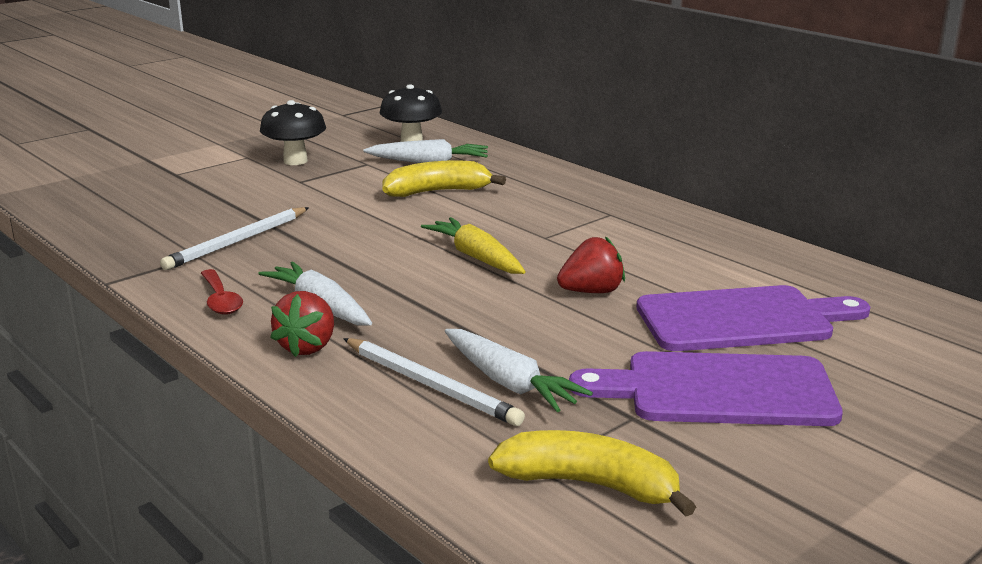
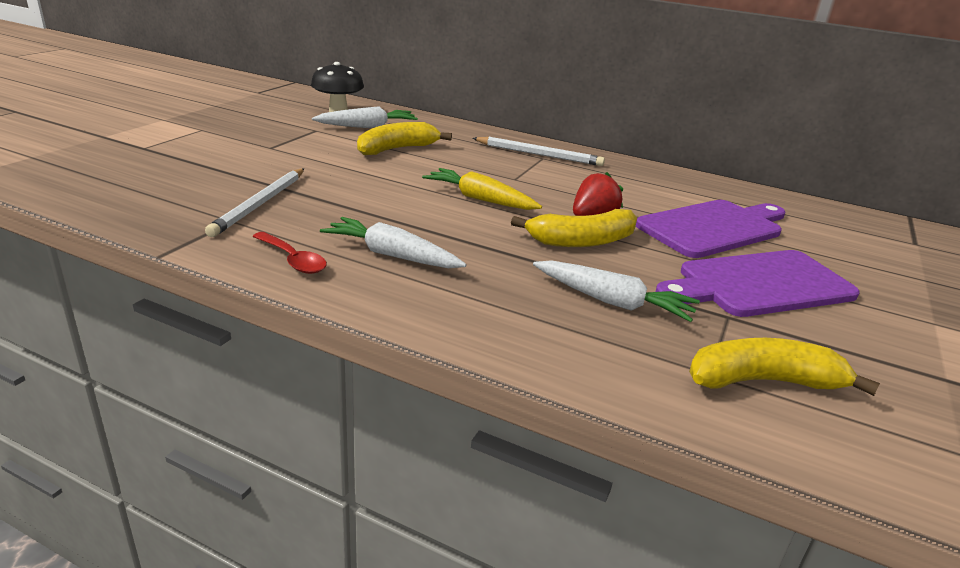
camera: 25 degrees left, 5 degrees up
black mushroom [260,100,326,165] -> none
red strawberry [270,291,334,357] -> none
white pencil [343,338,525,426] -> white pencil moved to [472,137,605,166]
none -> yellow banana [511,209,637,247]

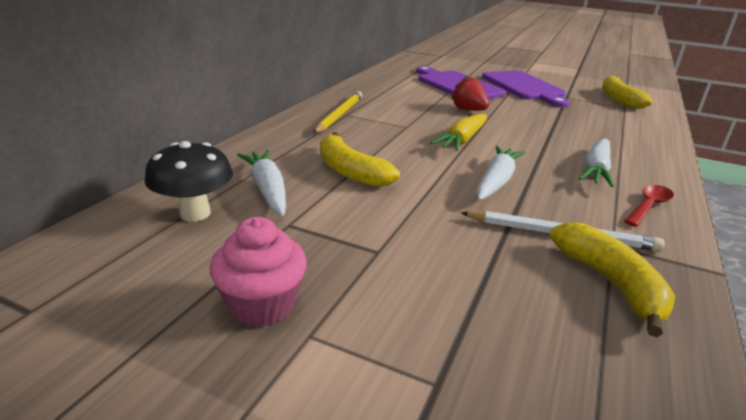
camera: 90 degrees left, 0 degrees up
white pencil [472,137,605,166] -> yellow pencil [313,91,362,134]
yellow banana [511,209,637,247] -> yellow banana moved to [549,222,675,337]
white carrot [533,260,700,322] -> white carrot moved to [476,146,526,200]
none -> pink cupcake [210,217,307,326]

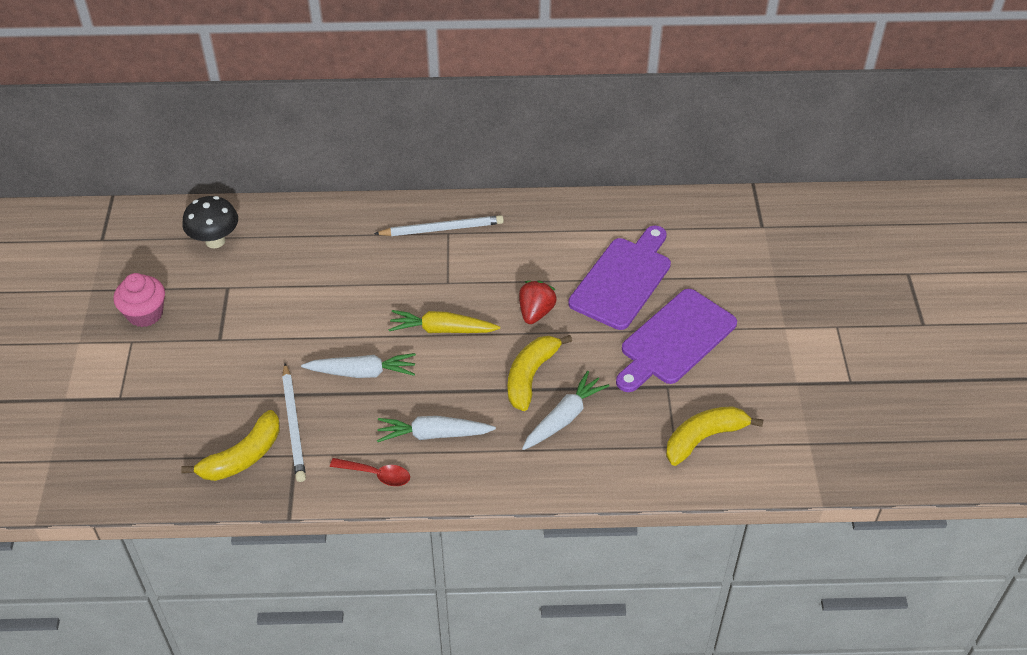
camera: 65 degrees right, 20 degrees up
white carrot [237,150,286,216] -> white carrot moved to [522,371,609,450]
yellow pencil [313,91,362,134] -> white pencil [374,215,504,236]
yellow banana [320,132,400,187] -> yellow banana moved to [508,335,572,411]

